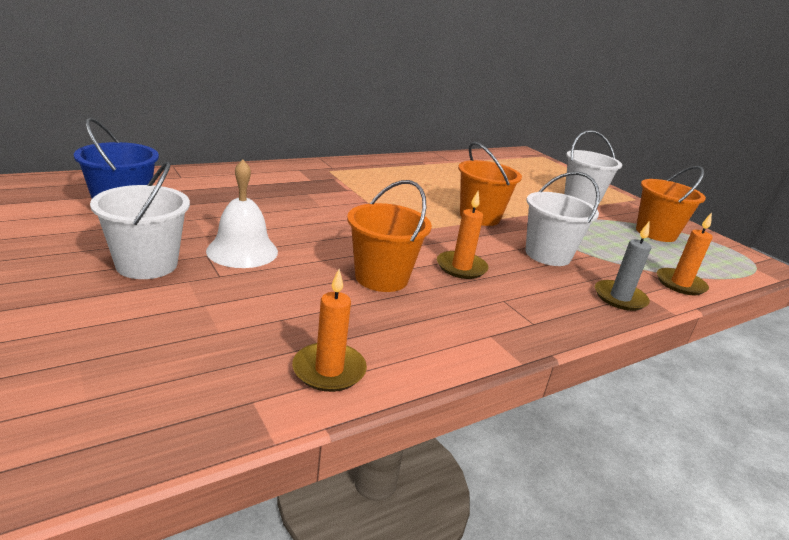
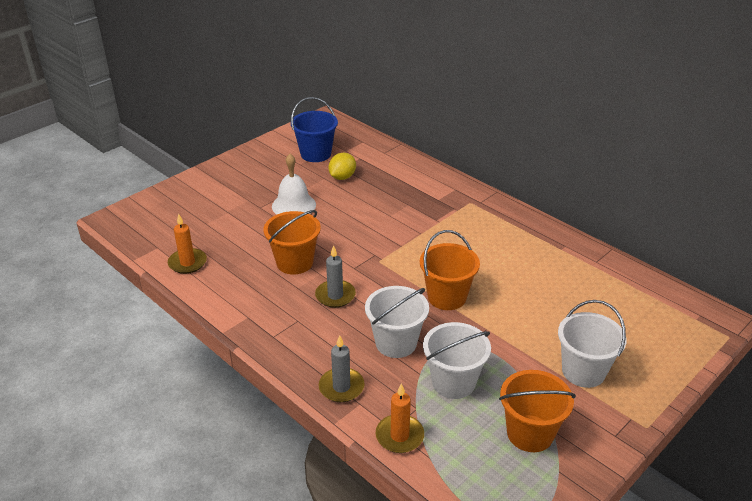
camera: 80 degrees right, 10 degrees up
white bucket [90,162,190,279] -> white bucket moved to [423,322,491,399]
orange candle [437,191,488,279] -> grey candle [315,245,356,308]
none -> yellow lemon [328,153,356,180]

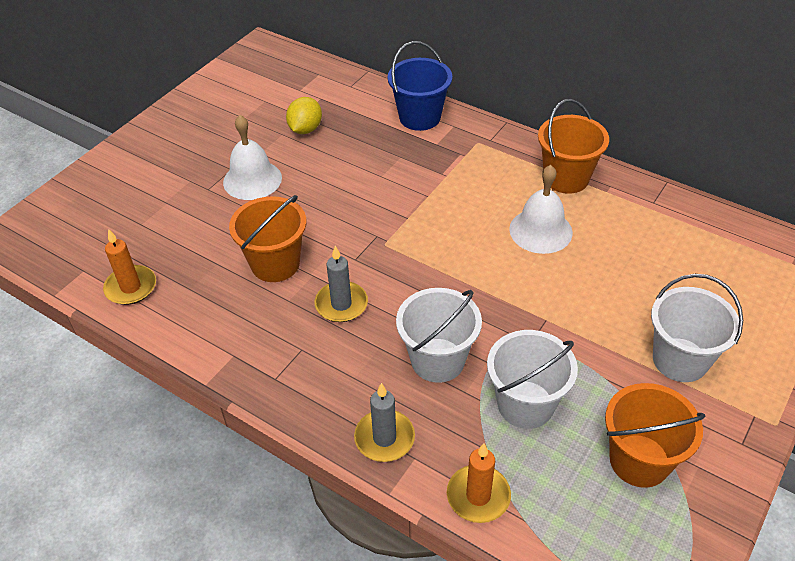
camera: 10 degrees left, 10 degrees up
blue bucket [291,97,338,162] -> blue bucket moved to [388,41,452,131]
orange bucket [420,230,480,310] -> orange bucket moved to [538,99,609,194]
none -> white bell [509,165,573,254]

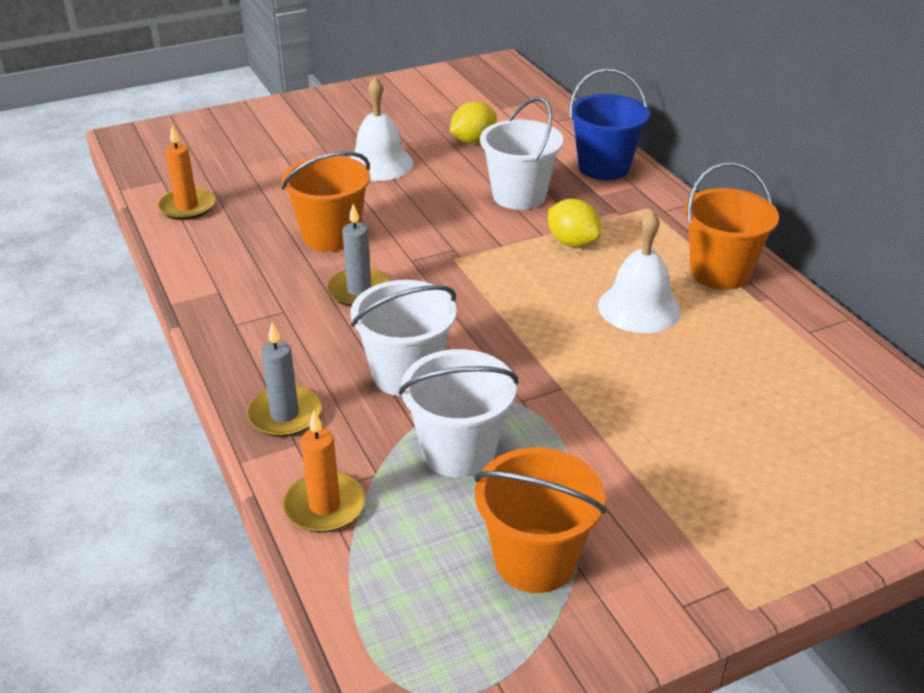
camera: 30 degrees right, 10 degrees down
white bucket [651,274,743,382] -> white bucket moved to [480,97,563,210]
none -> yellow lemon [548,199,602,247]

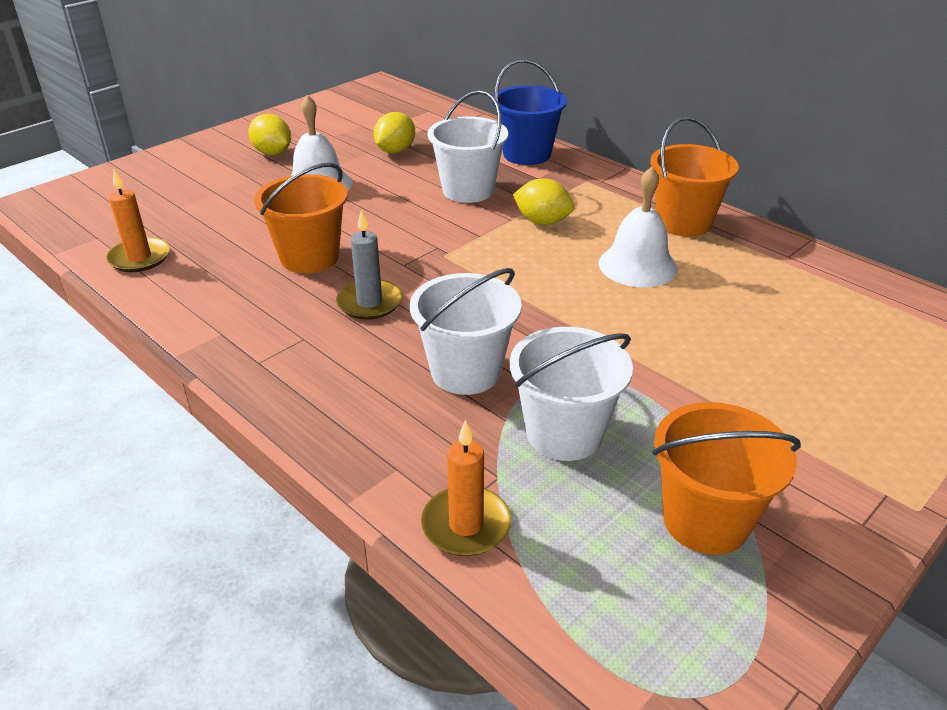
camera: 20 degrees left, 0 degrees up
grey candle [247,322,321,437] -> none
none -> yellow lemon [248,114,291,155]

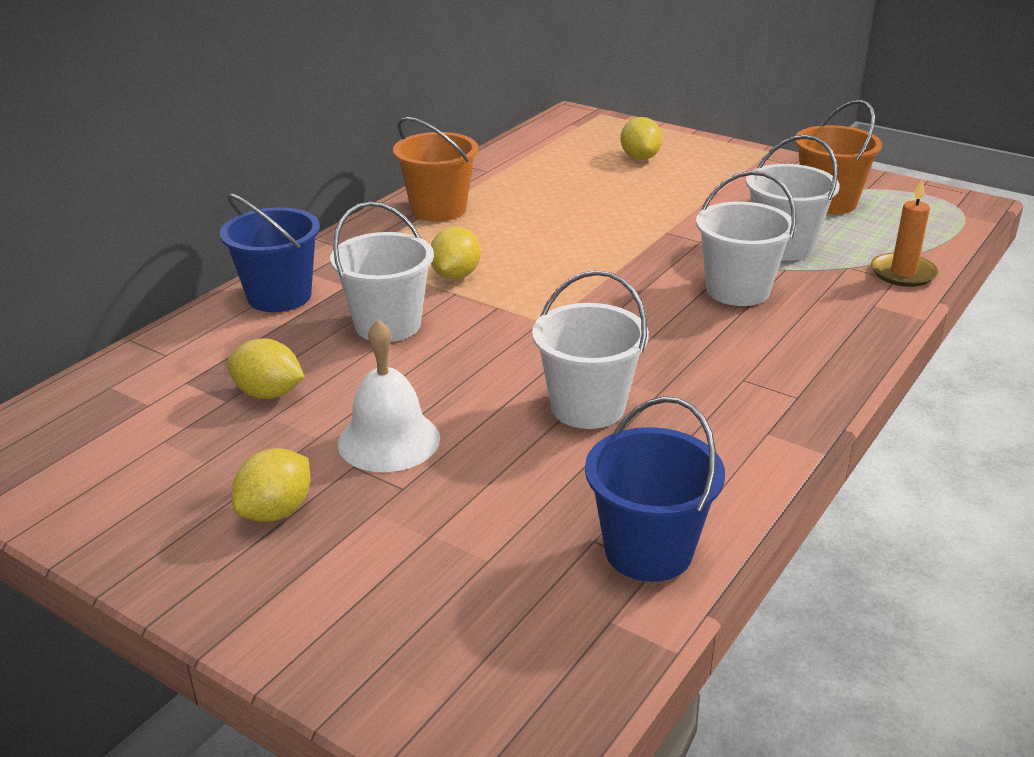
camera: 100 degrees left, 5 degrees down
orange candle [106,169,170,272] -> blue bucket [585,396,725,582]
orange bucket [254,163,348,273] -> white bucket [532,270,649,429]
grey candle [336,210,402,320] -> none
white bell [599,167,678,287] -> none
none -> yellow lemon [620,117,662,160]

